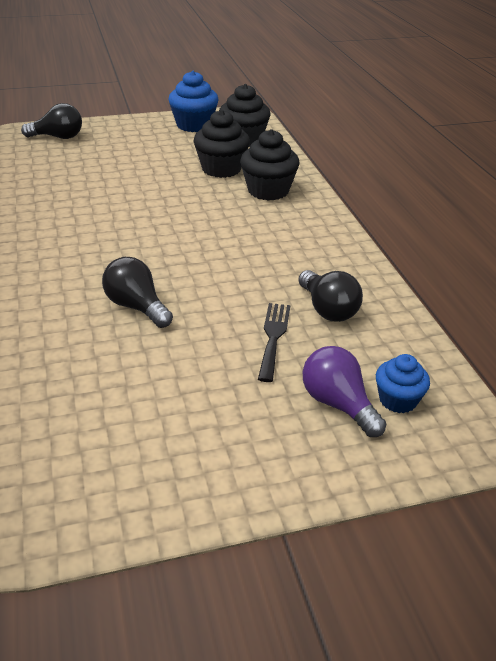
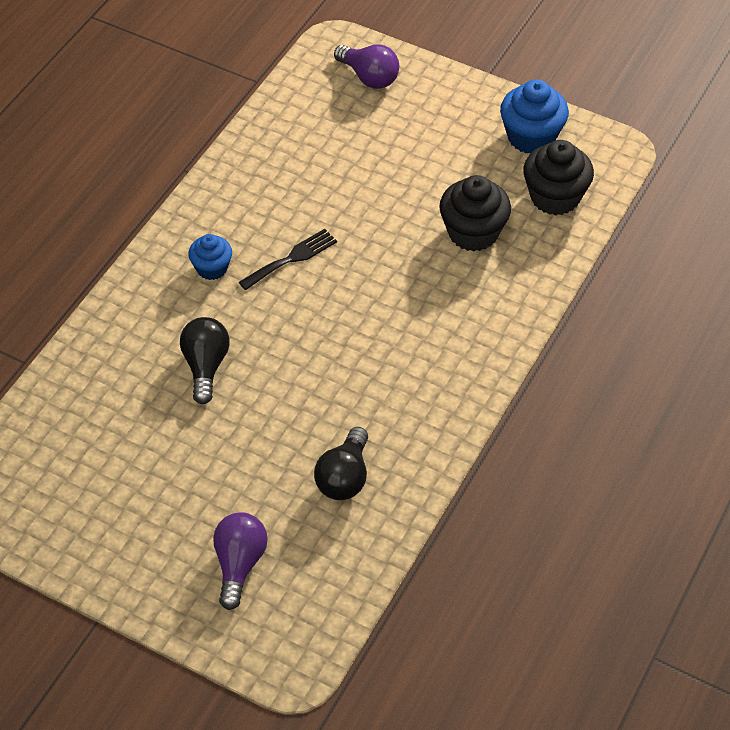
camera: 45 degrees right, 15 degrees up
black light bulb [21,103,82,139] -> purple light bulb [334,44,399,89]
black cupcake [240,129,299,201] -> none
black fork [258,303,290,382] -> black fork moved to [239,229,337,290]
blue cupcake [376,354,430,413] -> blue cupcake moved to [188,234,232,280]

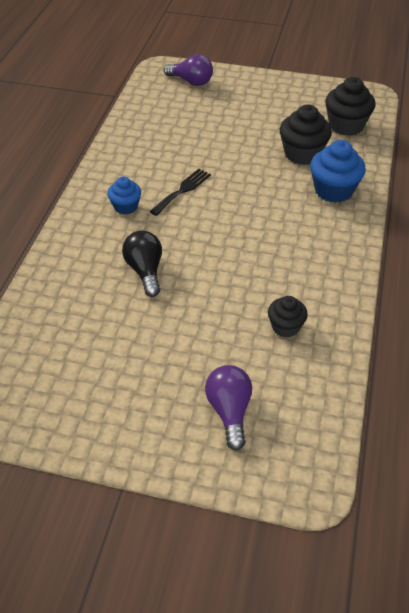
camera: 15 degrees left, 5 degrees down
black light bulb [314,427,368,500] -> black cupcake [268,296,308,337]
blue cupcake [500,79,569,153] -> blue cupcake moved to [310,140,366,203]

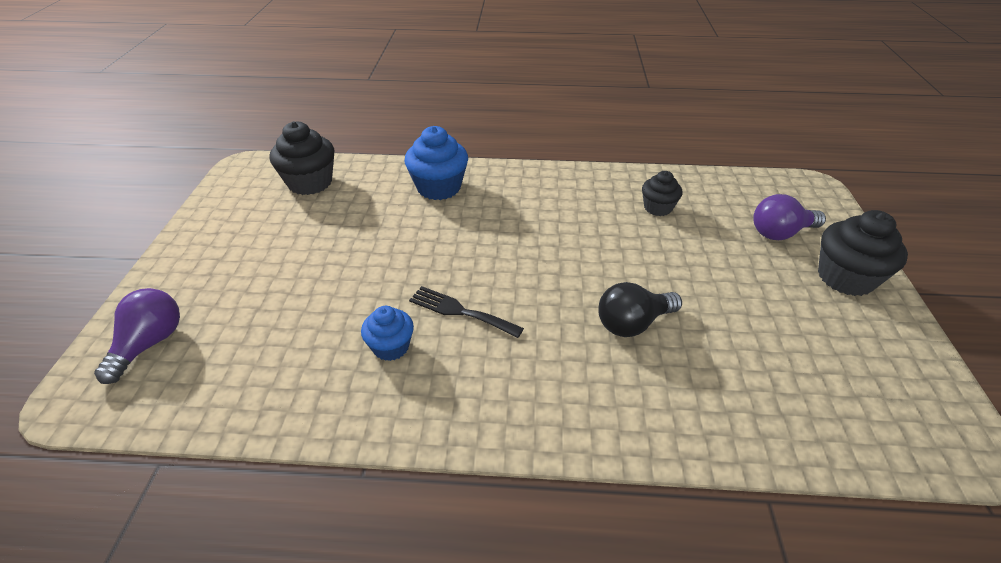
camera: 100 degrees left, 5 degrees down
blue cupcake [107,177,141,214] -> blue cupcake moved to [361,306,414,361]
black cupcake [280,104,332,165] -> black cupcake moved to [818,210,908,296]

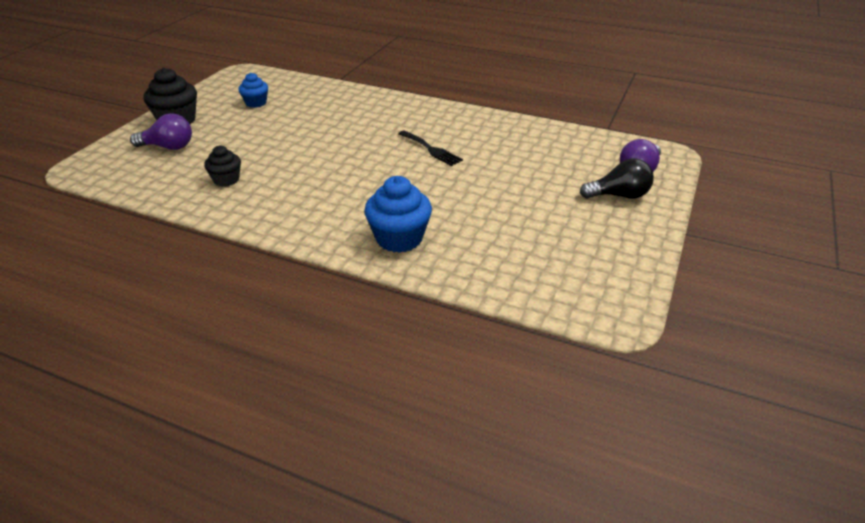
camera: 160 degrees left, 5 degrees down
black cupcake [270,121,334,195] -> none
blue cupcake [361,306,414,361] -> blue cupcake moved to [238,73,268,108]
black light bulb [598,282,682,337] -> black light bulb moved to [580,158,654,199]

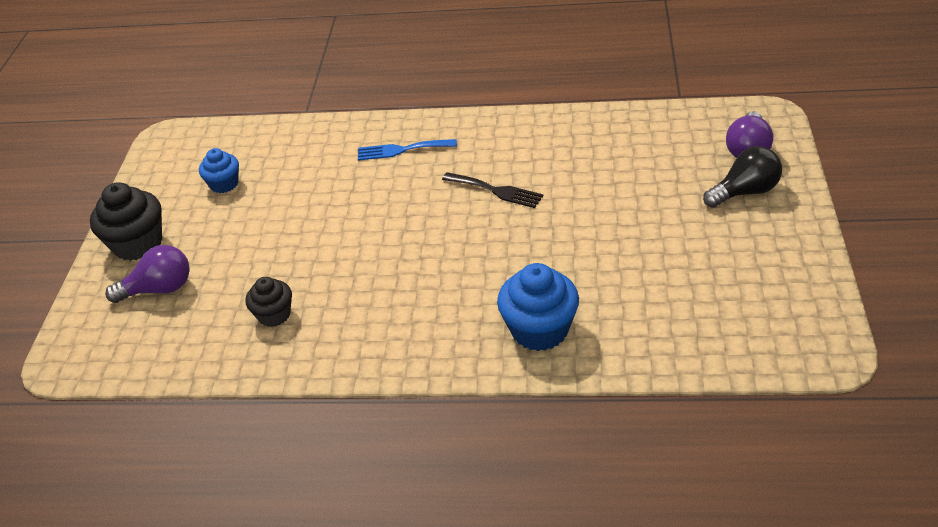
camera: 15 degrees left, 5 degrees up
none -> blue fork [358,139,457,161]

